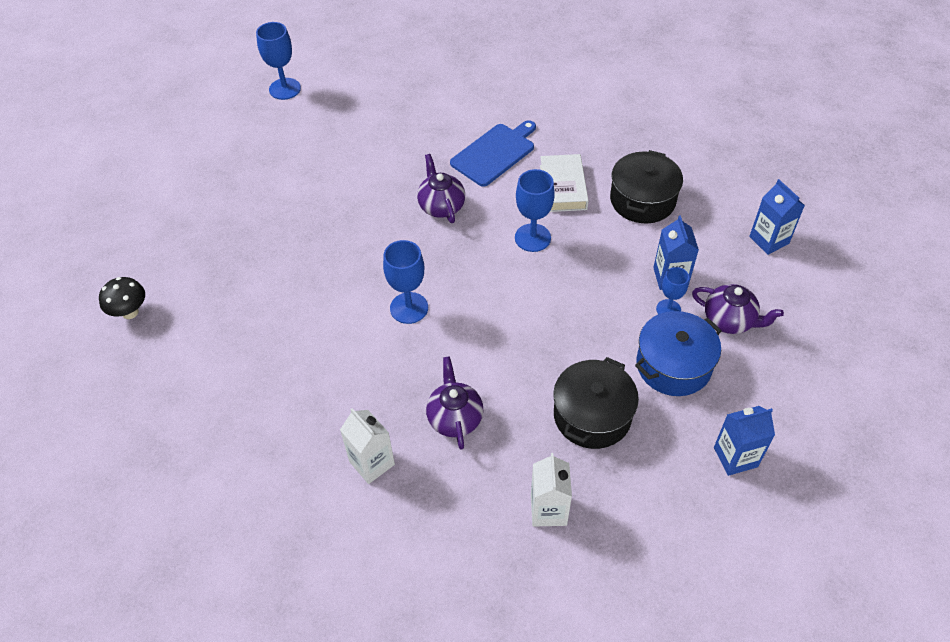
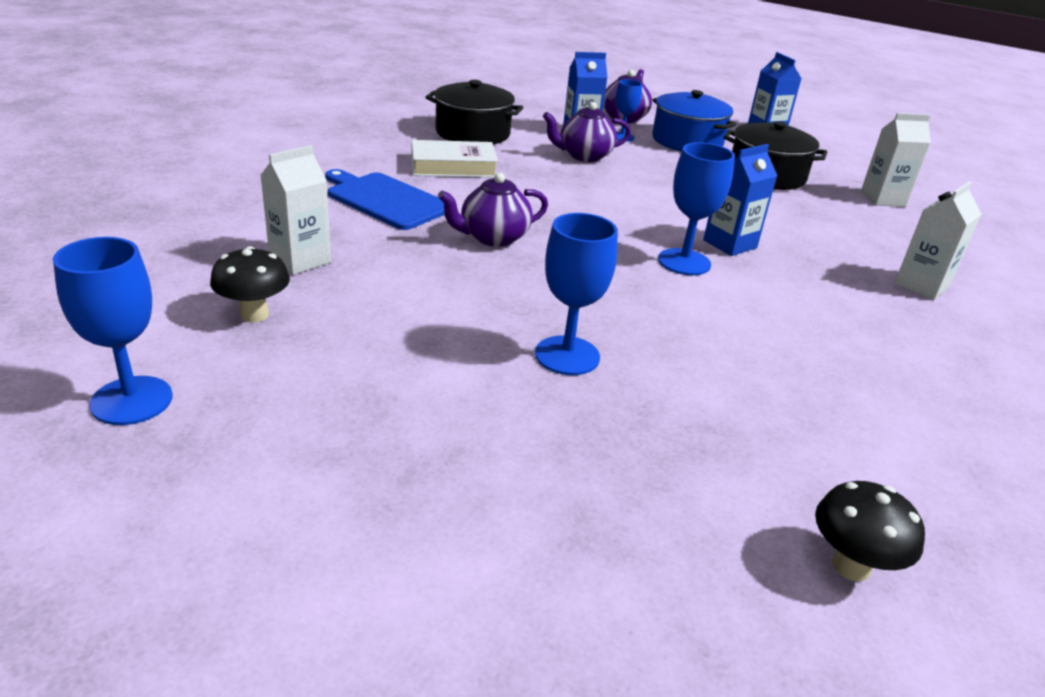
camera: 100 degrees left, 20 degrees down
purple teapot [426,357,483,449] -> purple teapot moved to [543,102,631,162]
blue goblet [515,169,555,252] -> blue goblet moved to [535,213,618,375]
blue carton [749,179,805,255] -> blue carton moved to [703,144,777,256]
none -> black mushroom [210,246,290,322]
none -> white carton [260,145,331,275]

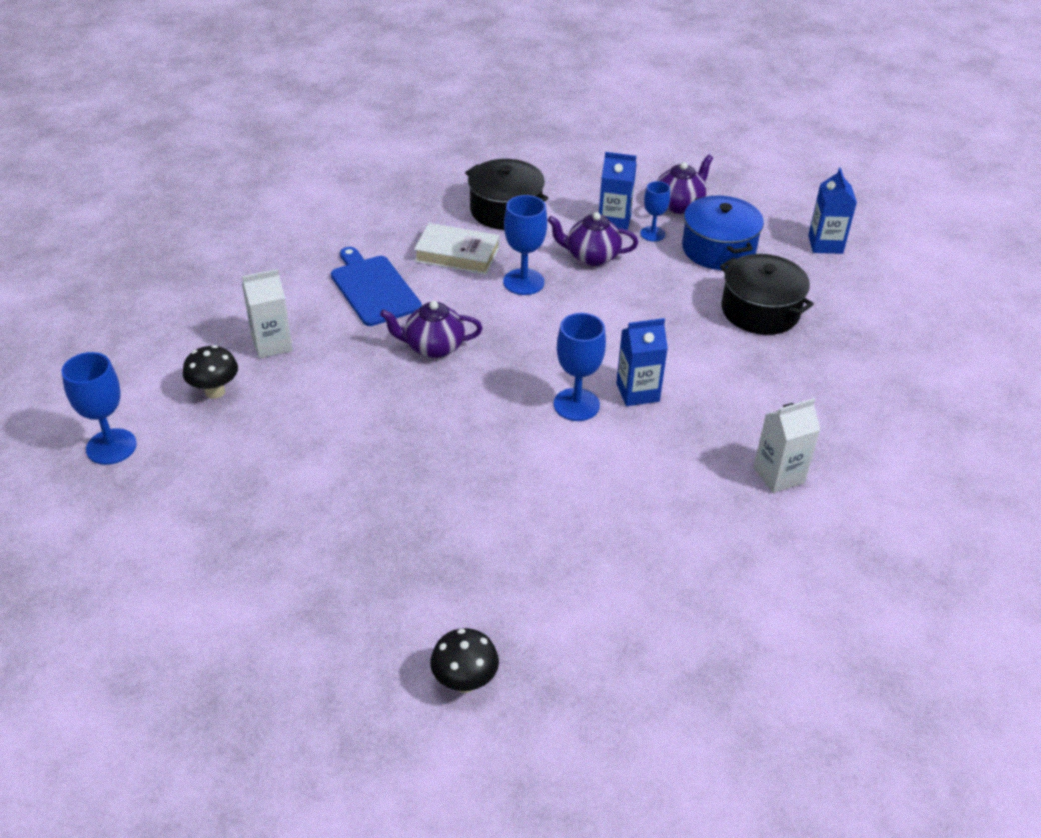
camera: 25 degrees right, 10 degrees up
blue goblet [535,213,618,375] -> blue goblet moved to [503,195,547,295]
white carton [861,113,931,207] -> none

